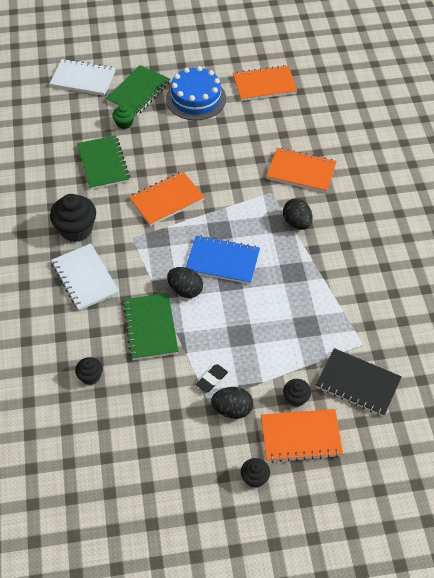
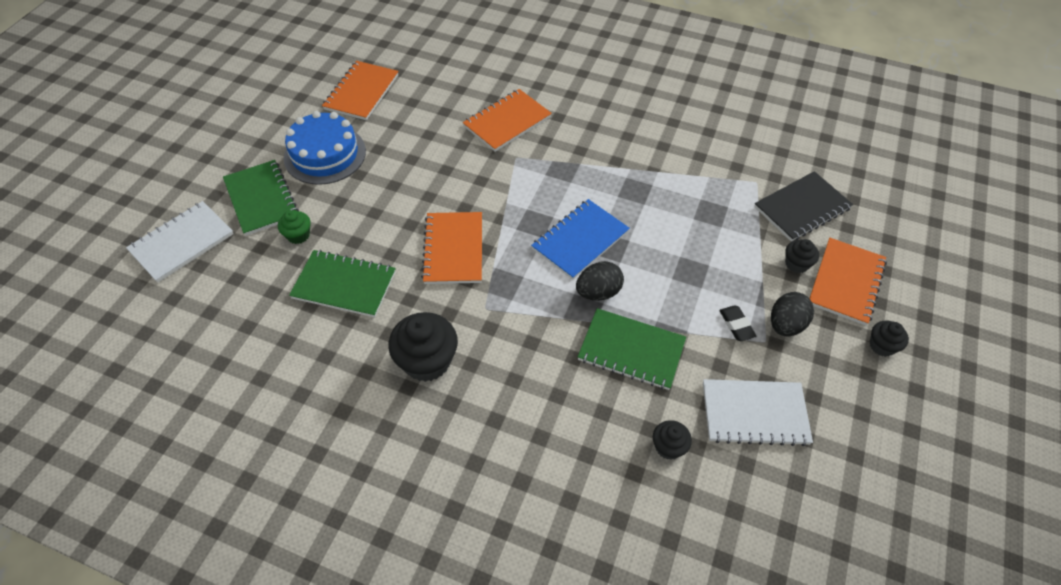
camera: 60 degrees left, 0 degrees up
white notebook [51,243,119,311] -> white notebook moved to [703,379,813,446]
black egg [283,198,312,230] -> none

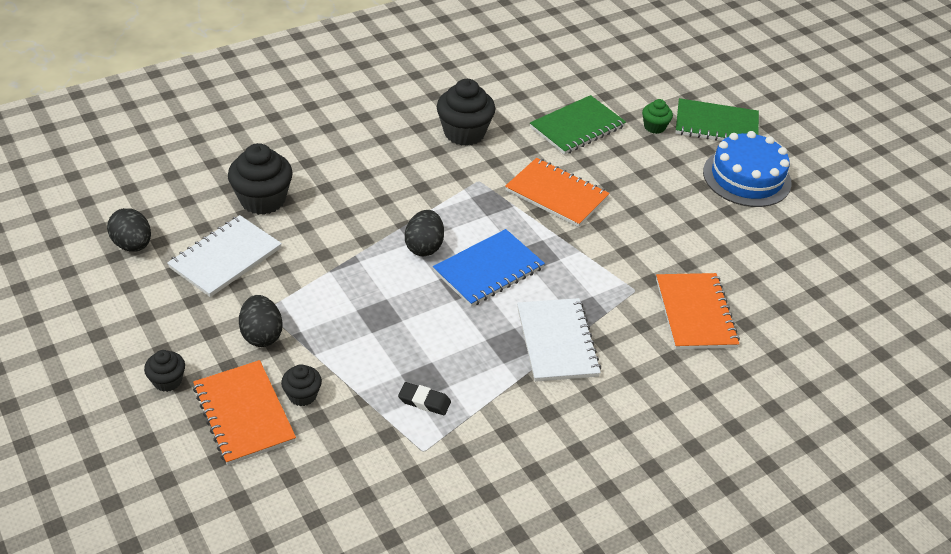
camera: 125 degrees right, 10 degrees down
white notebook [126,201,234,282] -> white notebook moved to [517,298,601,382]
orange notebook [322,61,399,120] -> none
blue notebook [531,199,630,280] -> blue notebook turned 60 degrees clockwise [433,229,545,307]
green notebook [578,308,686,390] -> none
black cupcake [653,420,692,460] -> black cupcake [228,143,293,215], size x1.87
black eraser [719,305,756,341] -> black eraser moved to [398,382,451,415]
black notebook [754,171,853,242] -> none
none -> black egg [107,208,151,252]

